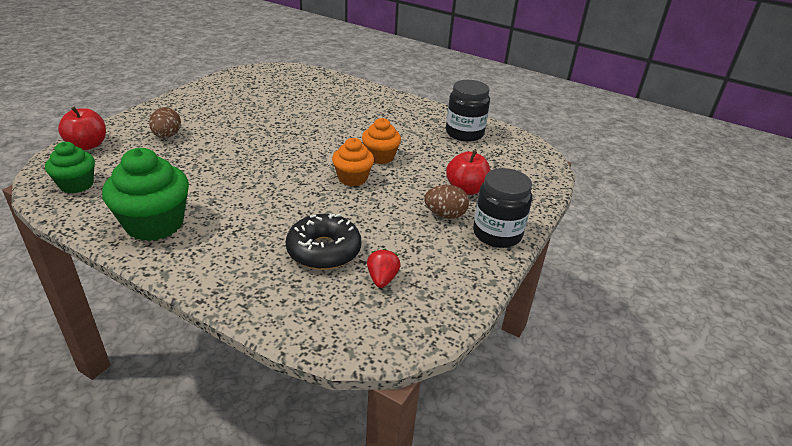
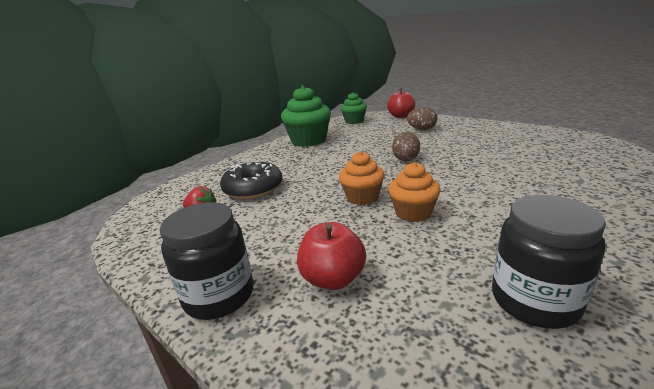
camera: 105 degrees right, 10 degrees down
brown egg [424,185,469,219] -> brown egg moved to [392,132,420,161]

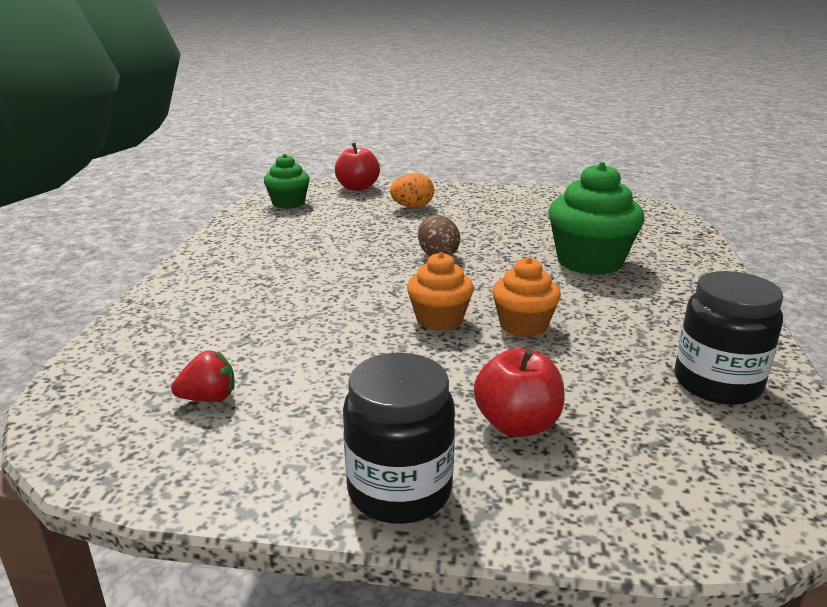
camera: 35 degrees left, 0 degrees up
black donut [220,160,282,200] -> none
green cupcake [281,85,331,147] -> green cupcake moved to [548,162,645,275]
brown egg [407,107,438,130] -> orange egg [390,173,434,208]

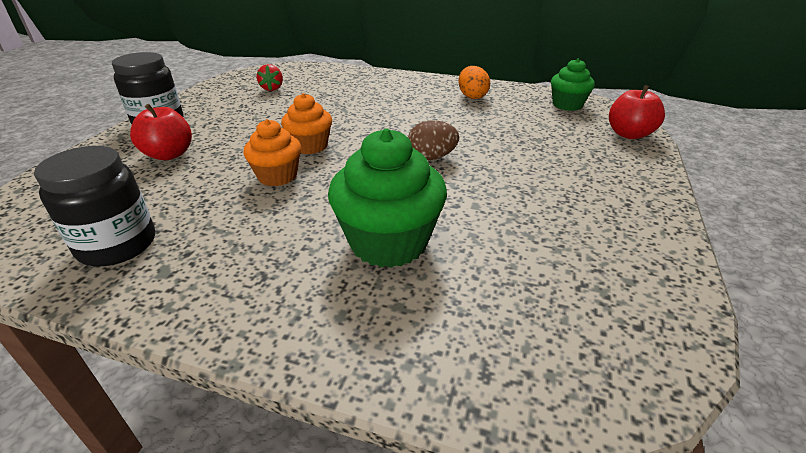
camera: 100 degrees right, 10 degrees up
orange egg [390,173,434,208] -> orange egg moved to [458,66,490,99]

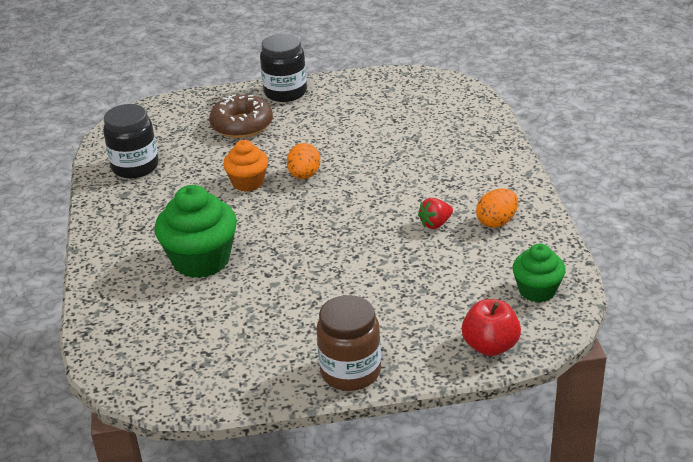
camera: 65 degrees right, 0 degrees up
red apple [130,104,192,160] -> brown donut [209,95,273,138]
red strawberry [257,64,283,91] -> red strawberry moved to [418,198,453,229]
orange cupcake [281,93,332,154] -> orange egg [287,143,320,179]
brown egg [408,120,459,160] -> none
none -> brown jar [316,295,381,391]

